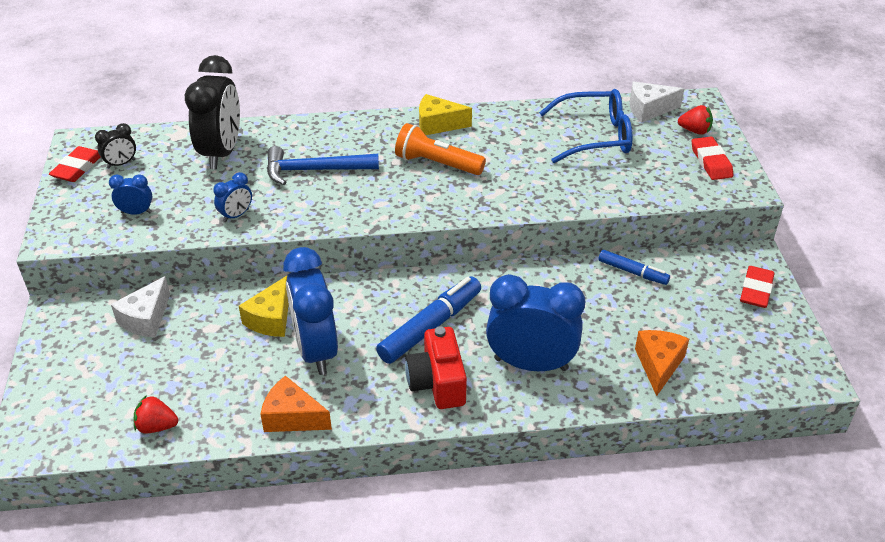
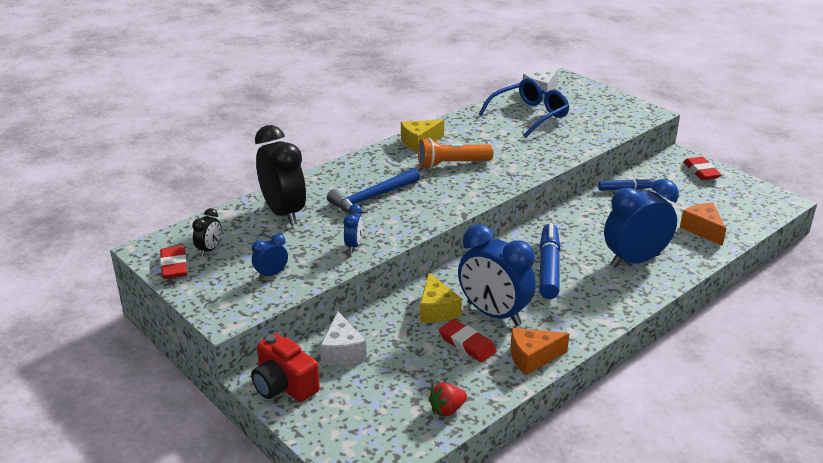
camera: 35 degrees left, 10 degrees down
red camera [405,326,467,409] -> red camera moved to [251,333,320,402]
red strawberry [678,105,713,135] -> none
red eraser [692,137,733,180] -> red eraser moved to [439,319,497,362]

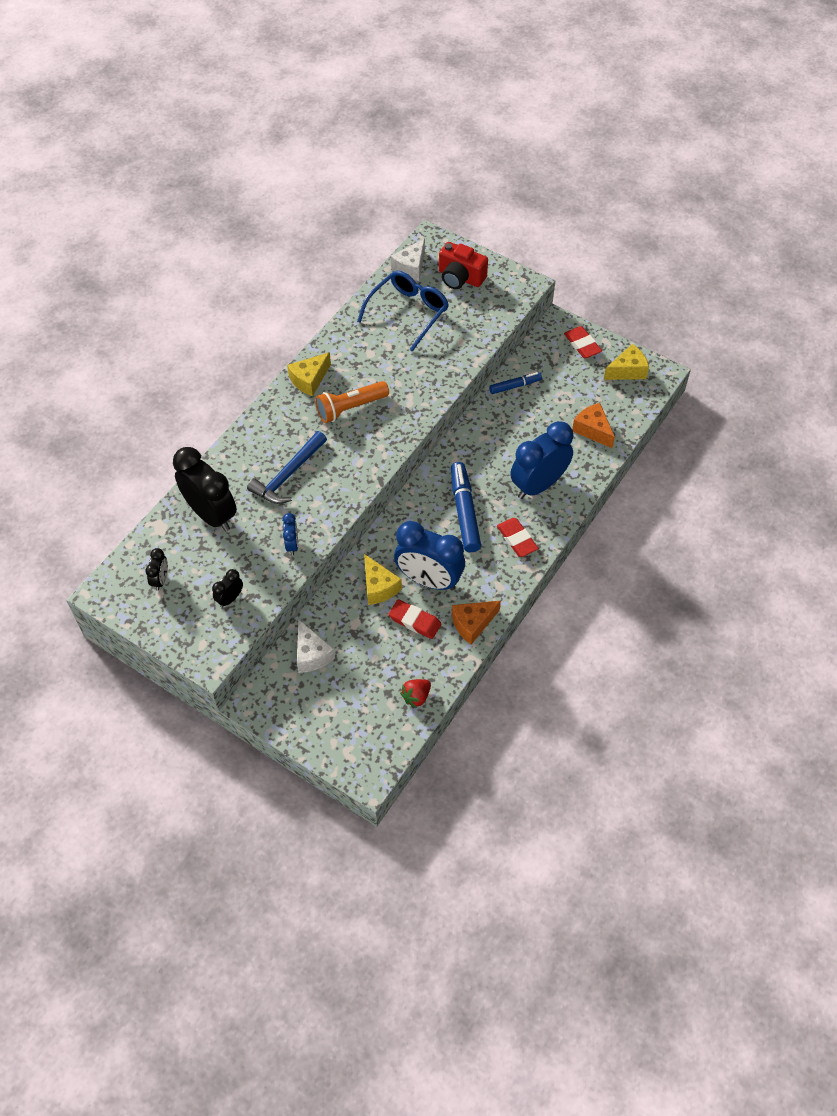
camera: 15 degrees left, 25 degrees up
red eraser [160,246,187,279] -> red eraser moved to [497,518,539,557]
red camera [251,333,320,402] -> red camera moved to [439,242,488,289]
blue clock [252,234,288,279] -> black clock [212,569,243,608]
none -> yellow cheese [604,344,649,380]

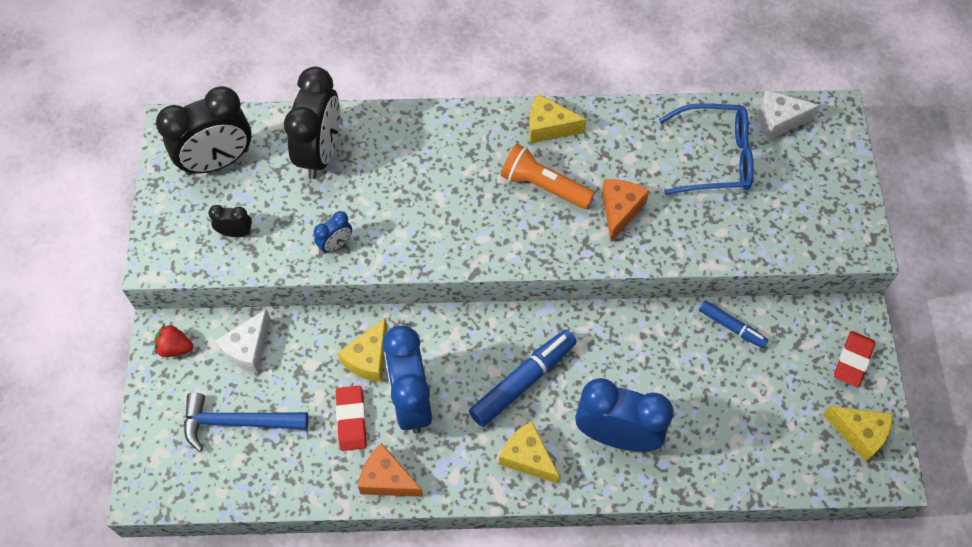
camera: 55 degrees right, 5 degrees up
black clock [145,548,168,591] -> black clock [156,86,251,175], size x2.21
blue hammer [247,431,327,504] -> blue hammer moved to [184,393,309,452]
red strawberry [400,679,431,708] -> red strawberry moved to [154,324,193,357]
red camera [439,242,488,289] -> none
red eraser [497,518,539,557] -> yellow cheese [499,422,560,484]
orange cheese [572,403,615,448] -> orange cheese moved to [602,179,649,242]

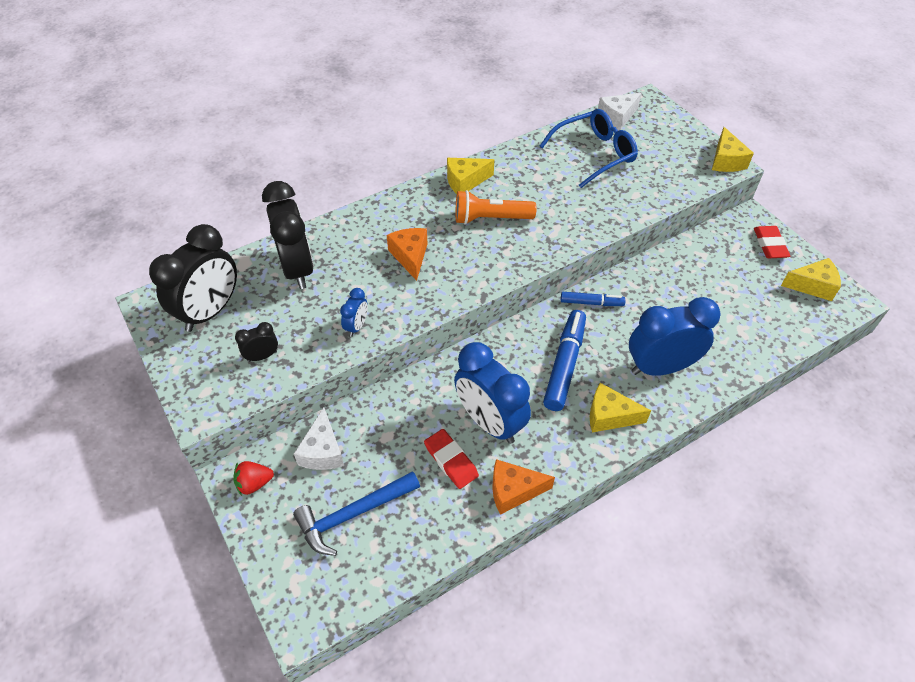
camera: 30 degrees left, 10 degrees down
yellow cheese [338,317,388,382] -> yellow cheese moved to [712,127,754,172]
orange cheese [602,179,649,242] -> orange cheese moved to [387,228,428,281]
blue marker [699,300,768,348] -> blue marker moved to [561,292,626,306]

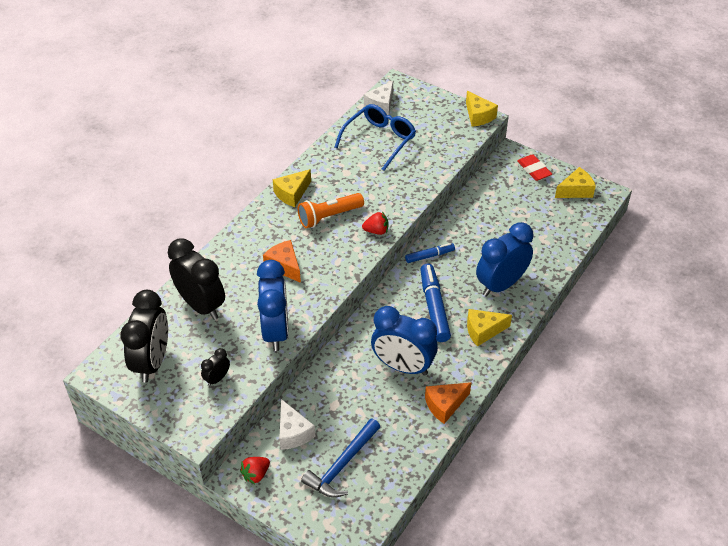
camera: 25 degrees left, 5 degrees down
blue clock [340,288,368,337] -> blue clock [257,260,289,351], size x2.21
red eraser [424,429,479,489] -> none
none -> red strawberry [362,212,389,235]

